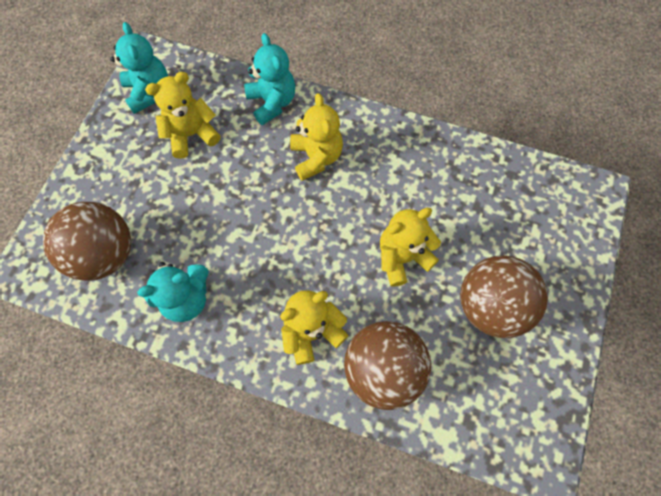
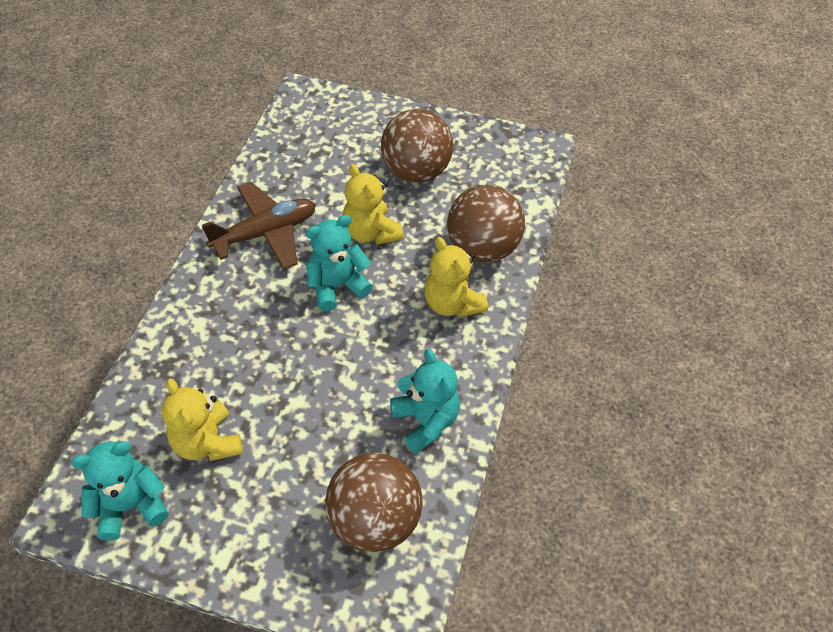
camera: 95 degrees left, 15 degrees down
turquoise teddy bear [244,33,295,125] -> turquoise teddy bear moved to [306,215,373,312]
yellow teddy bear [290,93,343,181] -> none
none -> brown plane [202,181,316,270]

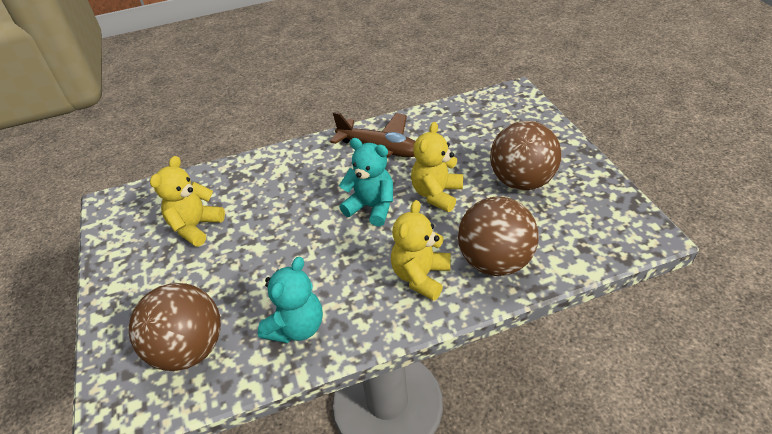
camera: 60 degrees right, 10 degrees down
turquoise teddy bear [71,441,169,541] -> none

